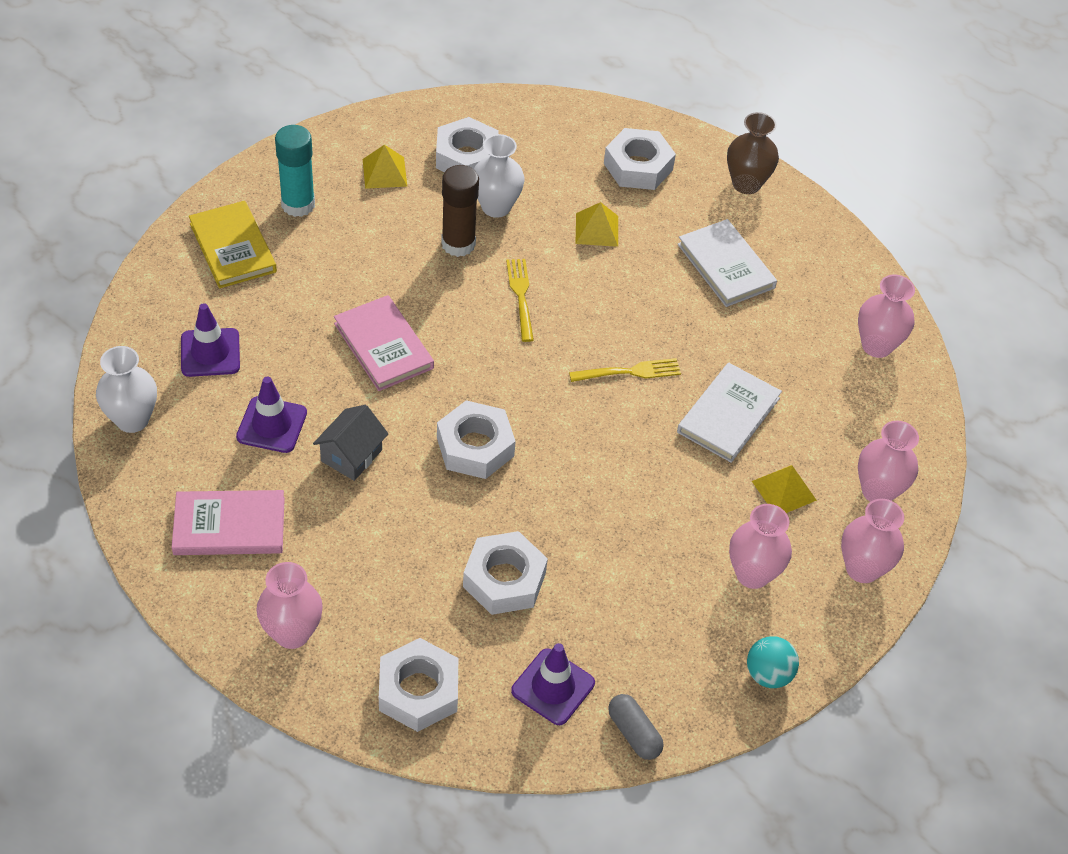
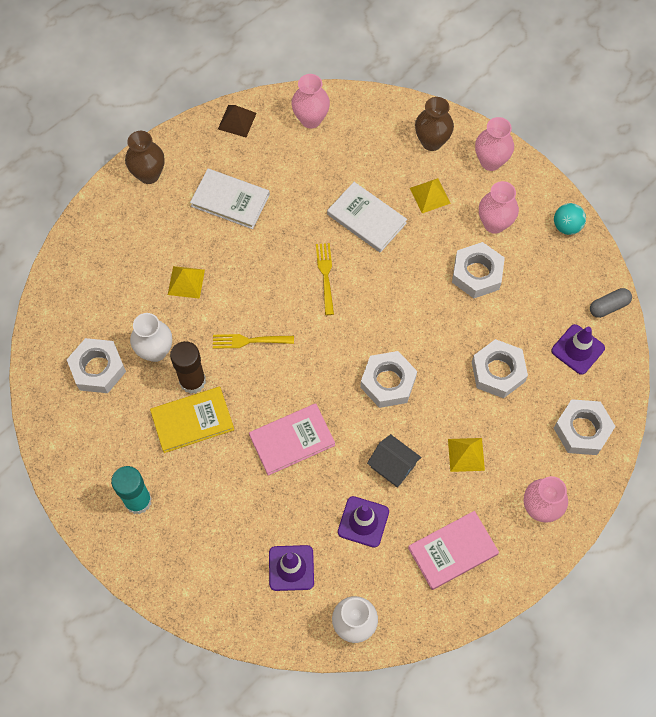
camera: 80 degrees left, 15 degrees up
pink book [172,490,285,555] -> pink book turned 60 degrees clockwise [408,511,499,590]
yellow book [189,201,277,288] -> yellow book moved to [150,387,234,453]
yellow pyramid [363,145,407,189] -> yellow pyramid moved to [448,438,485,472]
white nut [604,128,676,190] -> white nut moved to [452,242,505,298]
white book [678,219,777,307] -> white book turned 45 degrees clockwise [190,169,270,229]
pink vase [858,421,919,502] -> brown vase [415,97,454,151]
none -> brown pyramid [218,105,257,137]

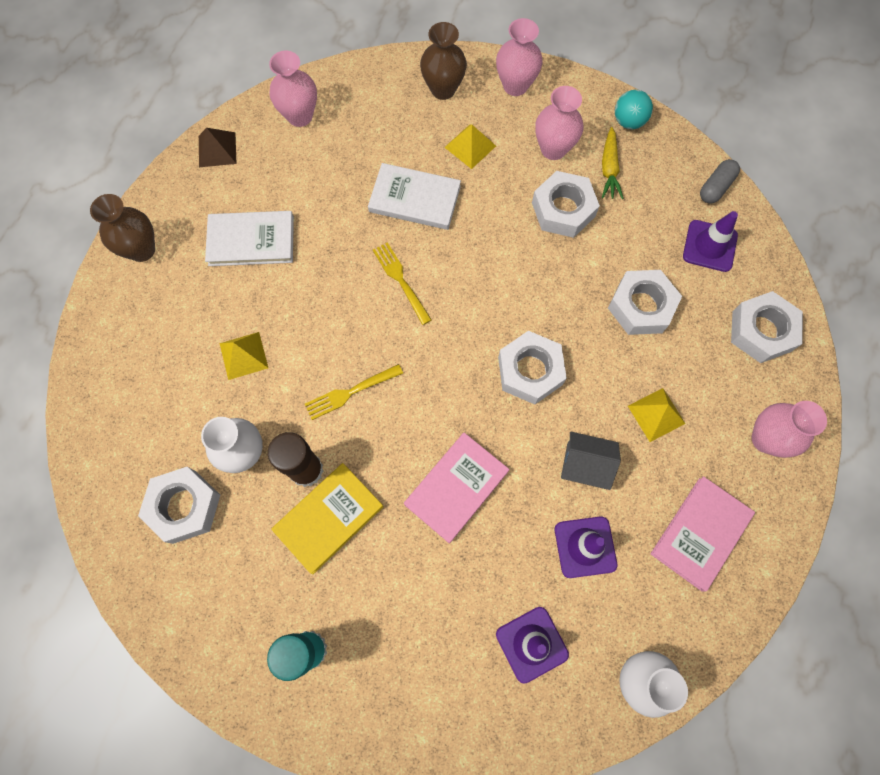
camera: 25 degrees left, 5 degrees up
none -> yellow carrot [602,127,624,199]

